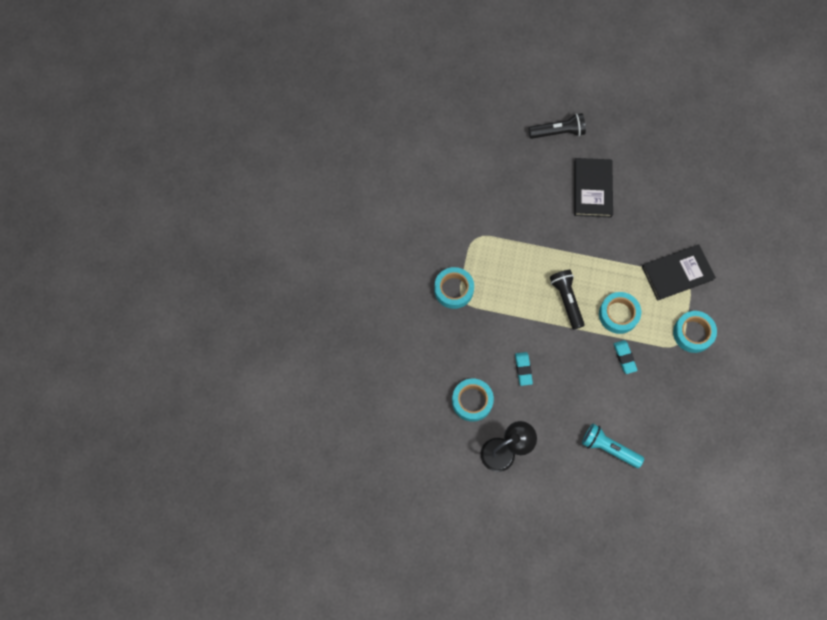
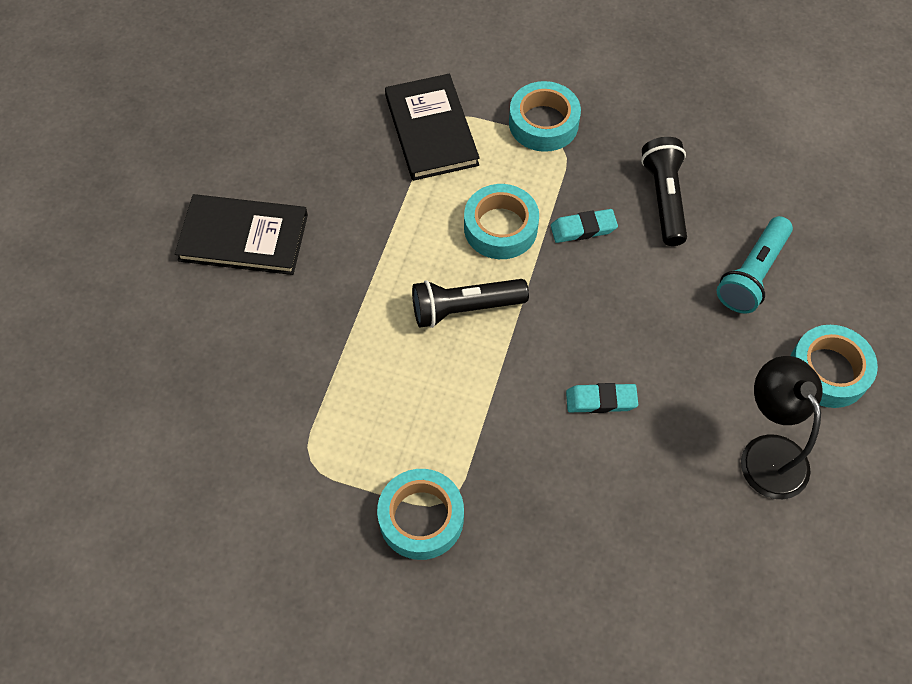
camera: 85 degrees left, 10 degrees down
turquoise tape [452,379,494,422] -> turquoise tape moved to [790,325,878,408]
black flashlight [529,113,586,139] -> black flashlight moved to [641,137,687,246]

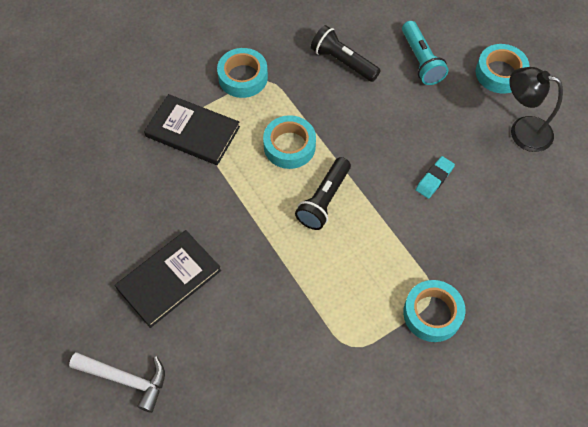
camera: 50 degrees left, 0 degrees up
turquoise eraser [551,209,618,243] -> none
none -> white hammer [69,352,165,413]

